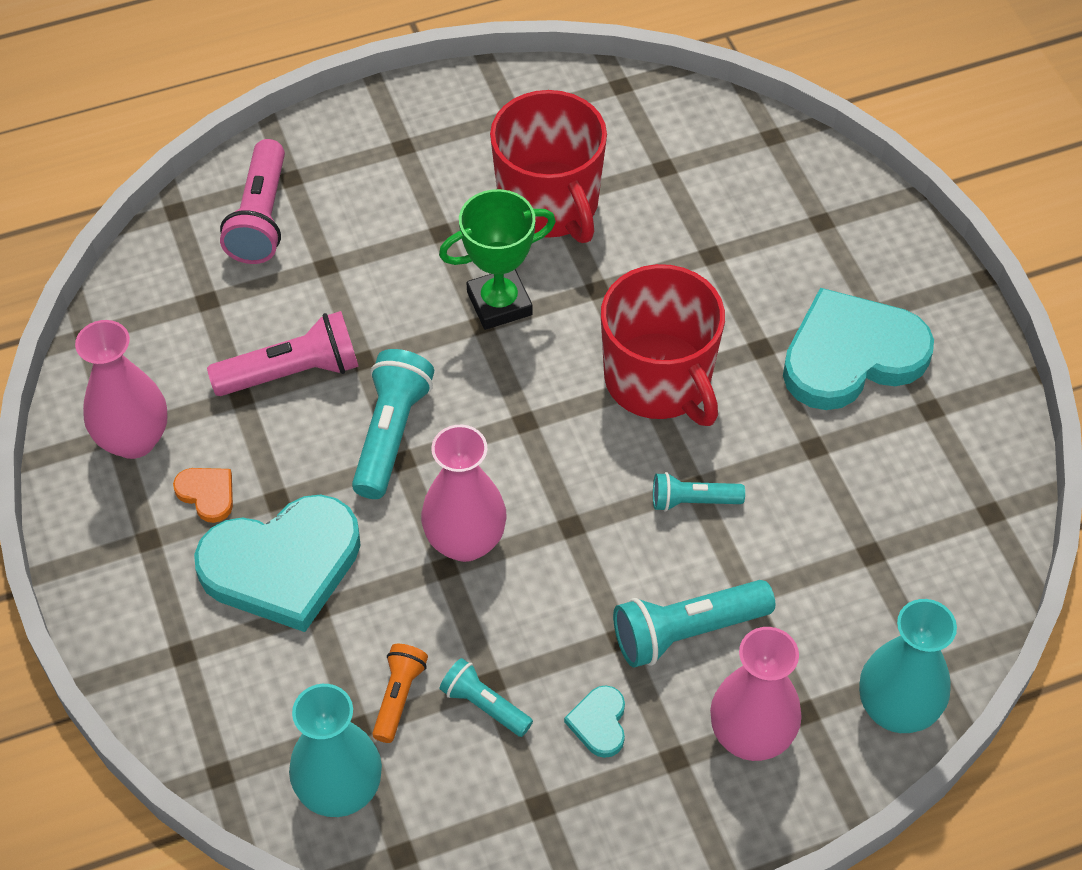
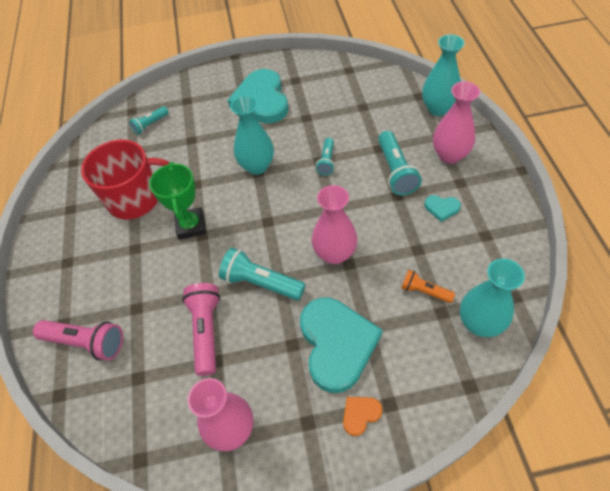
camera: 75 degrees left, 0 degrees up
orange heart [173,468,233,523] -> orange heart moved to [343,397,382,436]
turquoise flashlight [440,658,533,737] -> turquoise flashlight moved to [129,106,169,135]
red mug [601,264,725,426] -> turquoise vase [230,95,274,175]

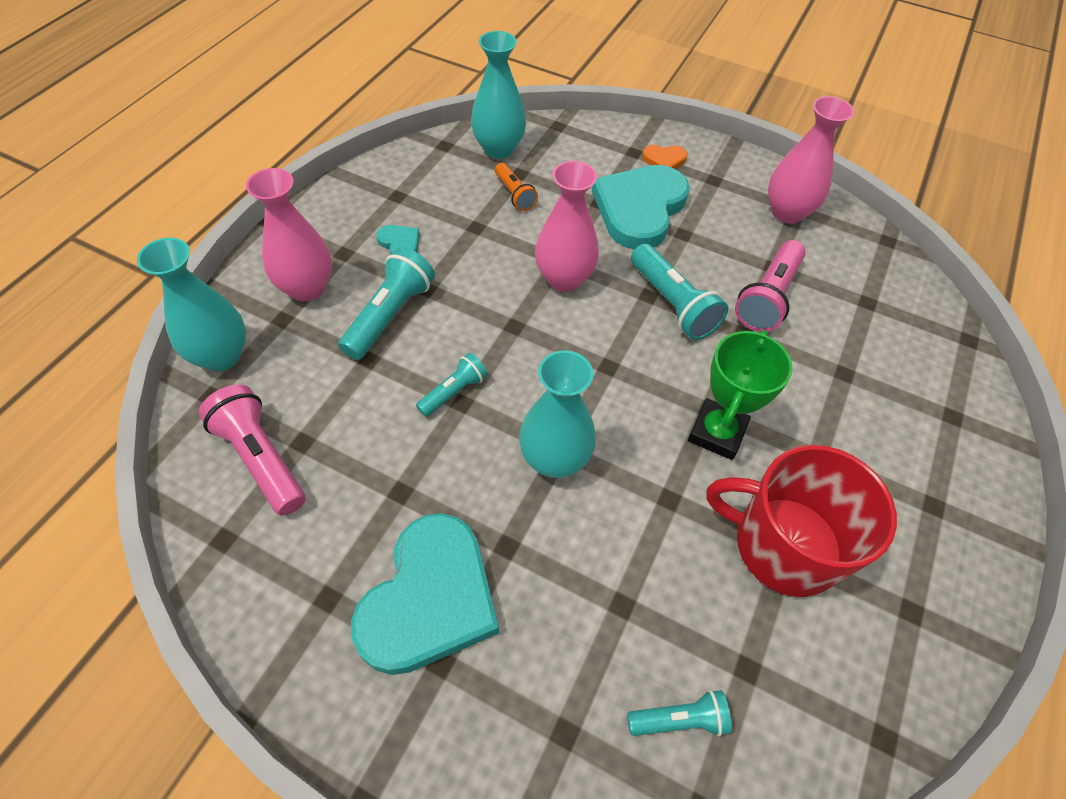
camera: 150 degrees left, 0 degrees up
pink flashlight [33,320,123,360] -> pink flashlight moved to [199,384,306,516]

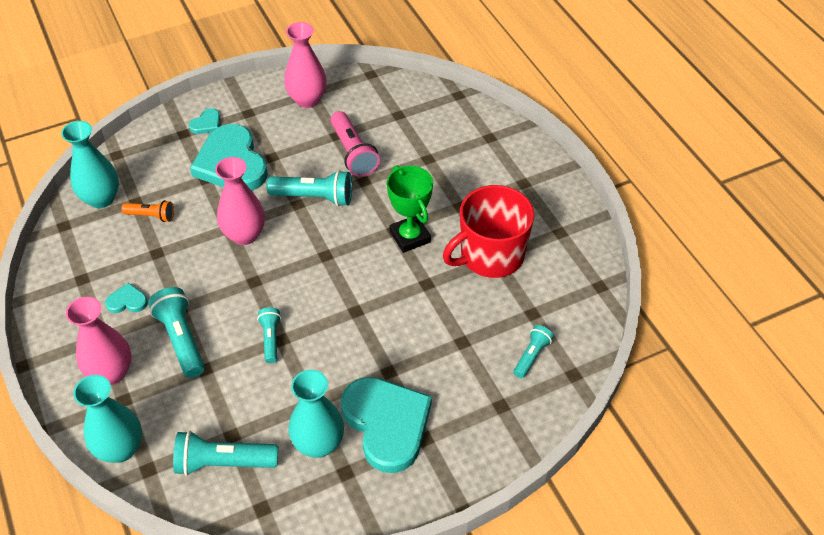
camera: 50 degrees left, 5 degrees down
pink flashlight [199,384,306,516] -> turquoise flashlight [173,431,278,476]
turquoise vase [519,350,596,478] -> turquoise vase moved to [289,370,344,458]
orange heart [642,145,688,169] -> turquoise heart [189,108,220,134]

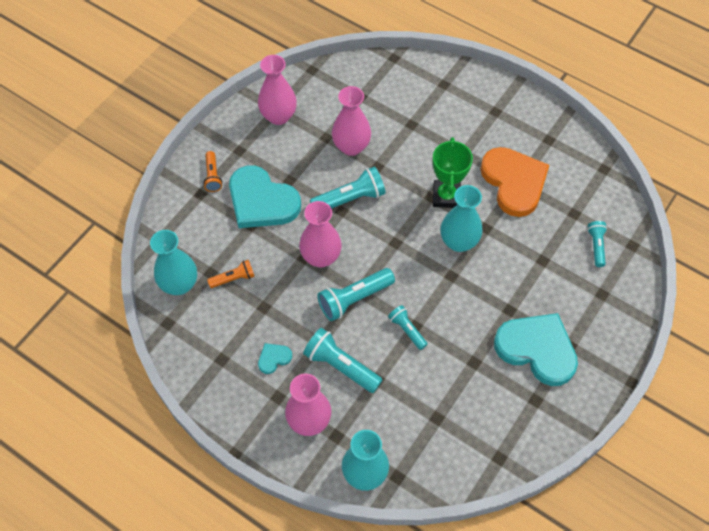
camera: 30 degrees left, 10 degrees up
turquoise flashlight [173,431,278,476] -> turquoise flashlight moved to [317,268,395,321]
turquoise heart [189,108,220,134] -> orange flashlight [203,151,222,192]
turquoise vase [289,370,344,458] -> turquoise vase moved to [441,185,482,252]
pink flashlight [330,111,380,177] -> pink vase [332,86,371,156]
green trophy [387,165,433,253] -> green trophy turned 60 degrees clockwise [433,137,473,208]
red mug [443,185,534,278] -> orange heart [480,147,549,217]

